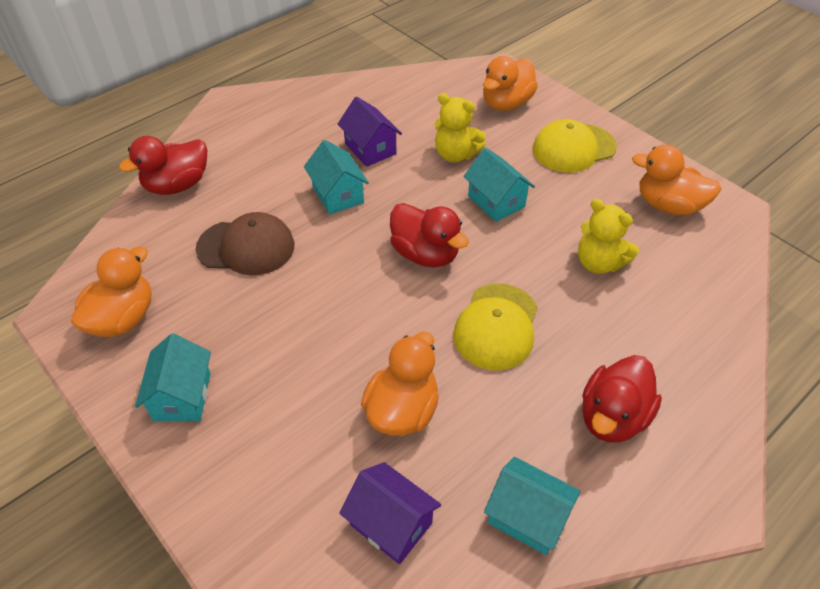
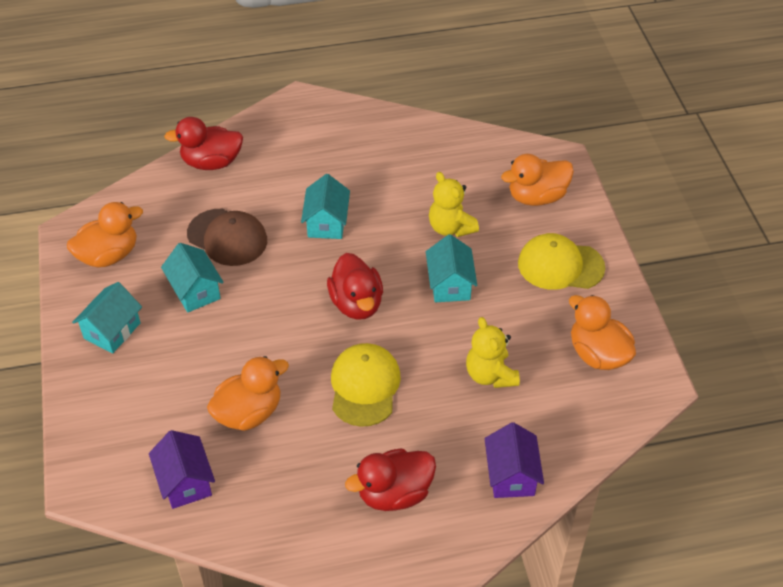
camera: 30 degrees right, 0 degrees up
purple house [338,97,402,167] -> purple house moved to [485,422,544,498]
yellow cap [453,283,538,370] -> yellow cap turned 135 degrees clockwise [331,343,401,427]
turquoise house [484,457,581,555] -> turquoise house moved to [161,243,224,313]

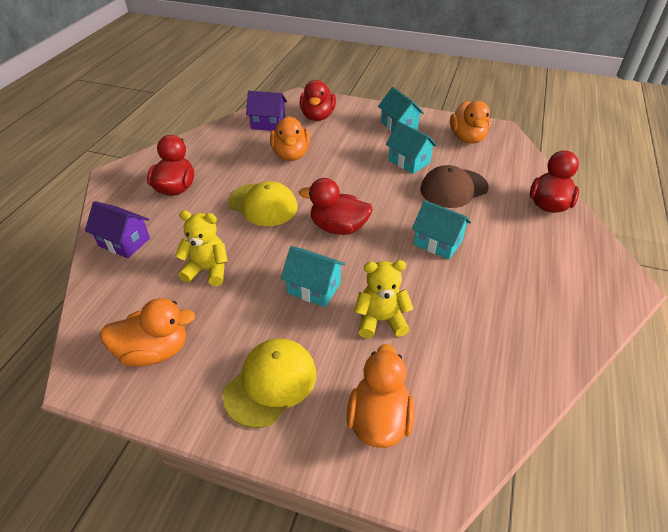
camera: 120 degrees right, 5 degrees down
turquoise house [161,243,224,313] -> turquoise house turned 45 degrees clockwise [386,122,437,174]
none -> red duck [299,80,336,121]

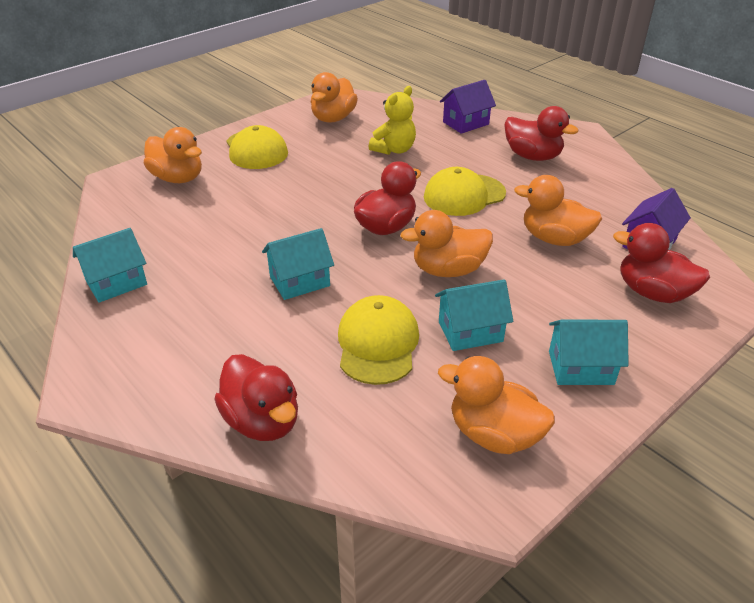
camera: 120 degrees right, 5 degrees down
turquoise house [281,246,345,307] -> turquoise house moved to [73,228,147,303]
yellow teddy bear [354,260,414,339] -> none
brown cap [420,165,489,208] -> yellow cap [338,295,419,385]
none -> orange duck [400,210,493,277]

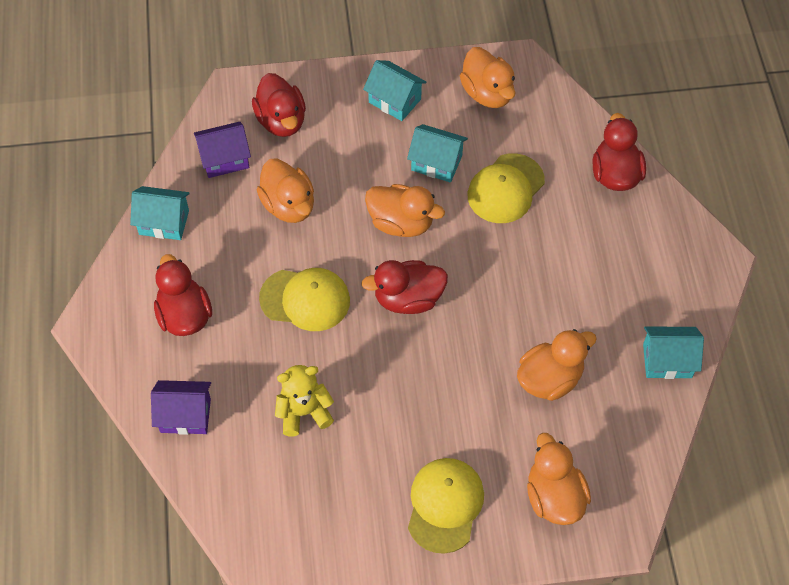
camera: 145 degrees left, 20 degrees up
turquoise house [262,228,334,300] -> turquoise house moved to [130,186,190,240]
orange duck [311,72,358,123] -> orange duck moved to [517,329,597,401]

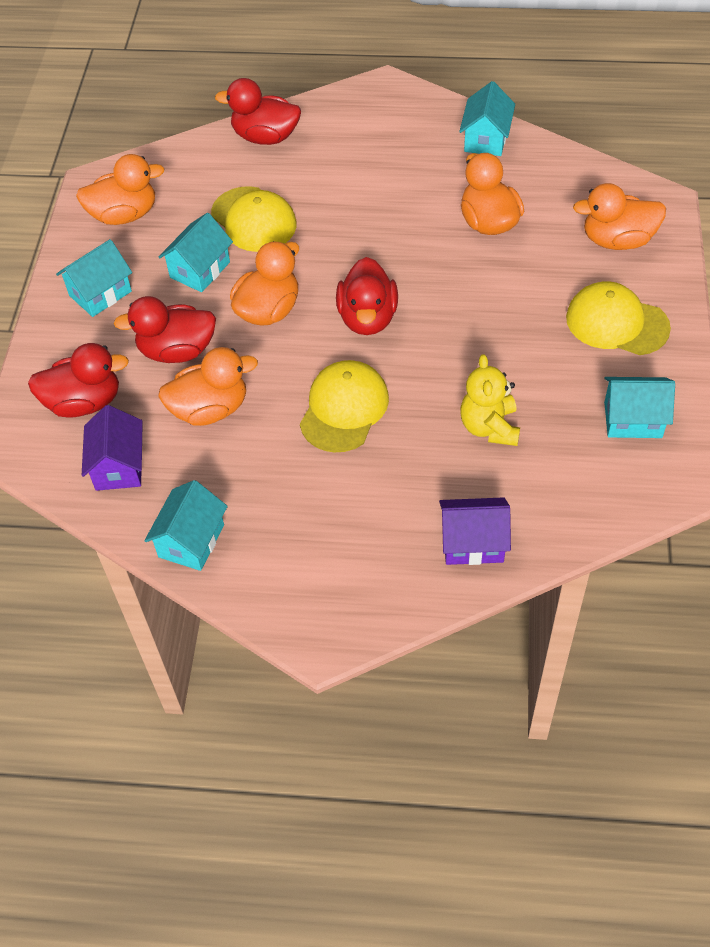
camera: 75 degrees left, 5 degrees down
purple house [151,380,211,435] -> purple house turned 75 degrees clockwise [439,497,511,565]
red duck [154,254,212,336] -> red duck moved to [113,296,216,363]
none -> turquoise house [604,377,675,438]

